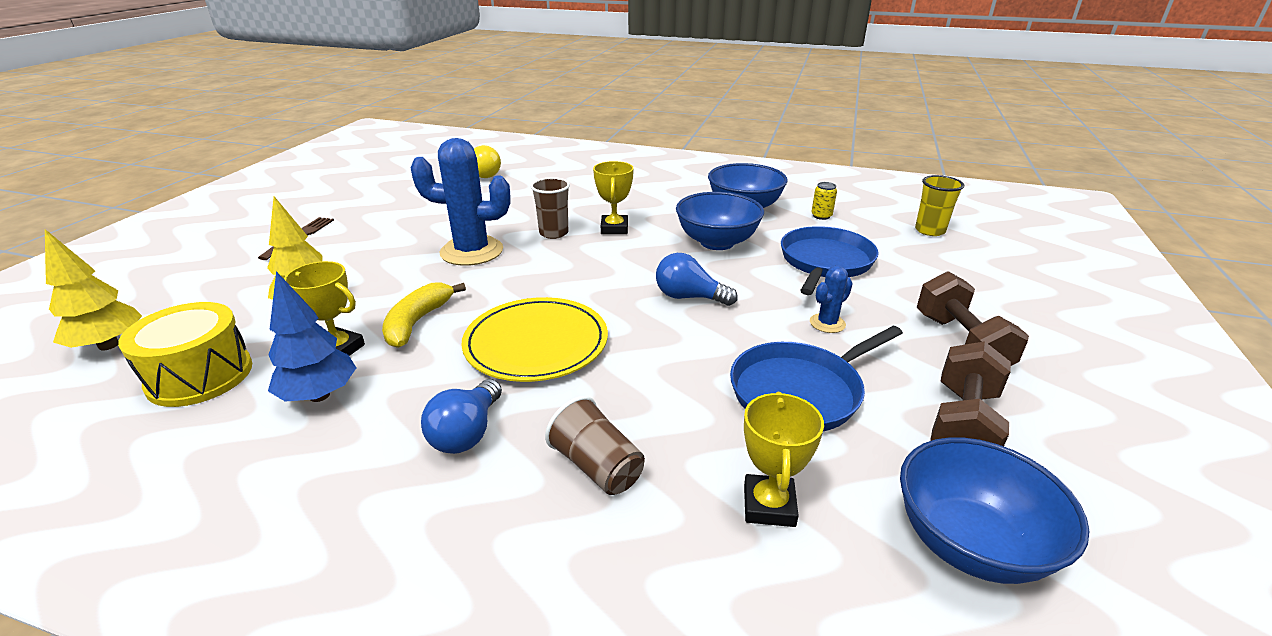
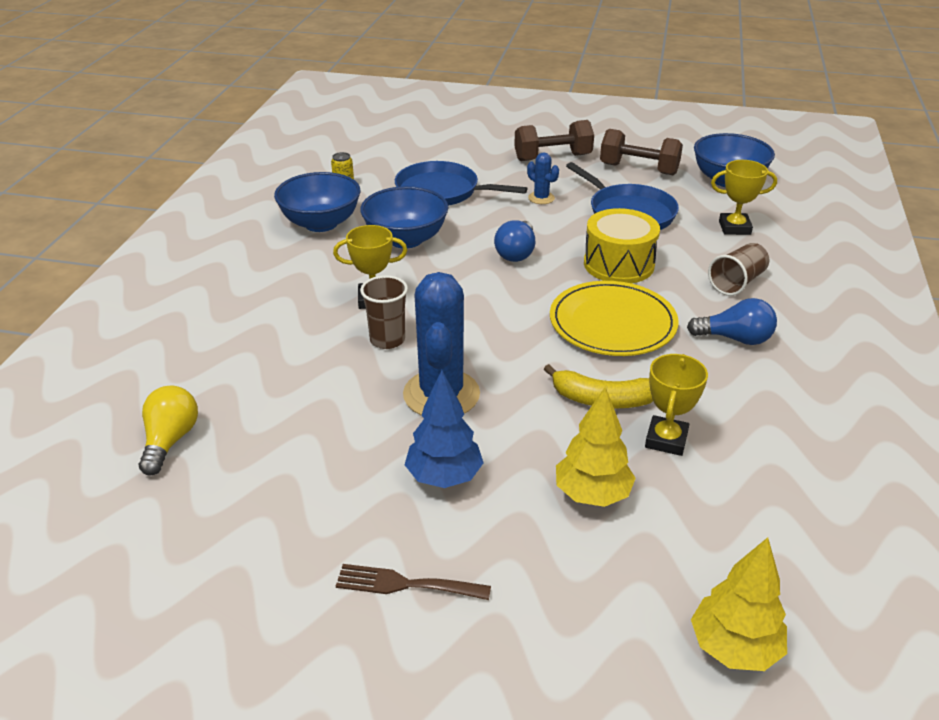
camera: 95 degrees left, 5 degrees up
yellow drum [118,302,252,407] -> yellow drum moved to [584,208,660,283]
blue tree [268,271,356,402] -> blue tree moved to [405,370,483,488]
yellow cup [915,175,964,236] -> none

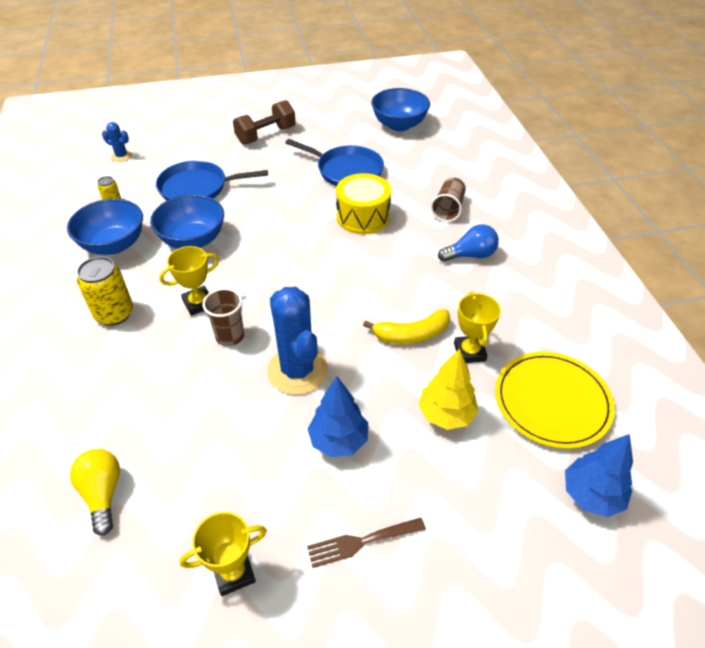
camera: 25 degrees left, 10 degrees up
blue light bulb [494,220,535,262] -> none
blue cactus [527,152,559,204] -> blue cactus moved to [102,122,132,162]
yellow plate [550,281,679,356] -> yellow plate moved to [495,352,615,449]
brown dumbbell [600,129,683,175] -> none
yellow tree [691,537,787,671] -> blue tree [565,434,633,517]
yellow trophy [711,160,777,235] -> yellow trophy moved to [180,512,267,596]
none -> yellow can [77,257,133,326]

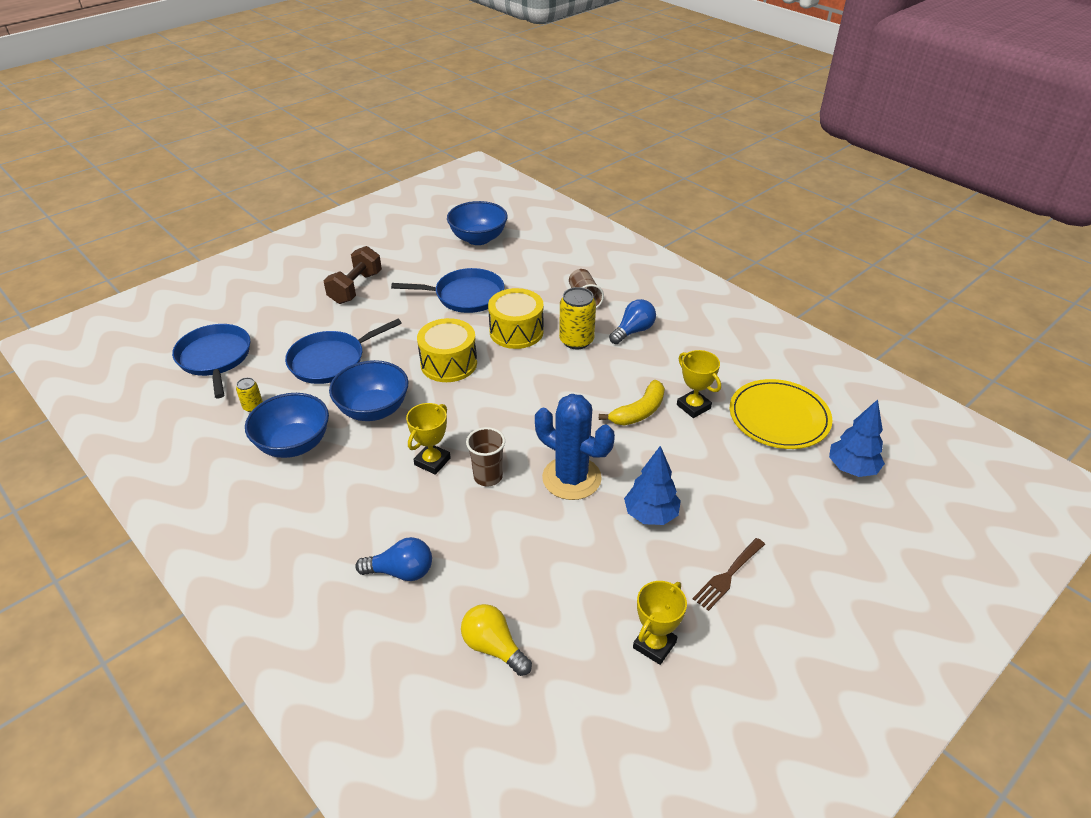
camera: 30 degrees left, 5 degrees down
yellow can [77,257,133,326] -> yellow can moved to [559,287,596,349]
blue cactus [102,122,132,162] -> blue pan [172,324,250,398]
yellow tree [418,348,479,430] -> none
none -> blue light bulb [355,537,432,581]
none -> yellow drum [417,318,477,382]

